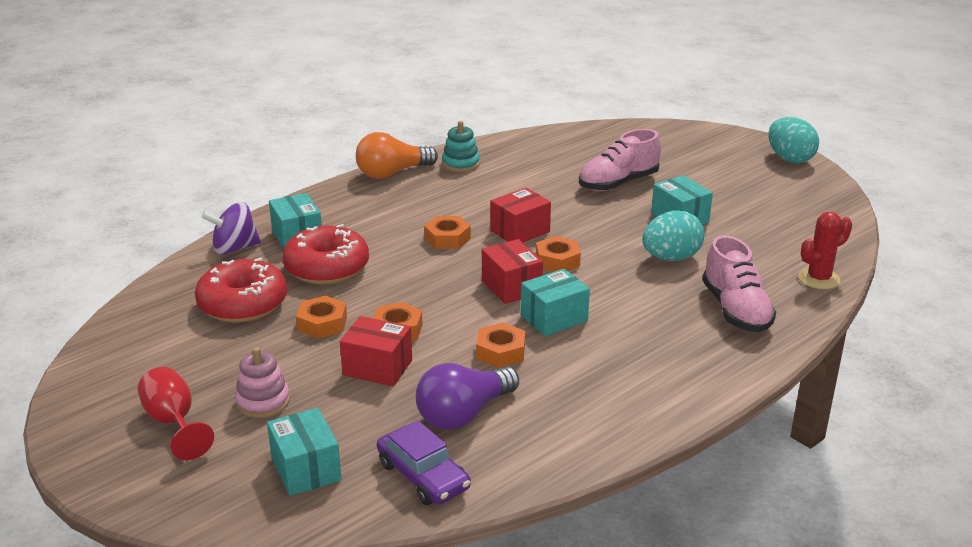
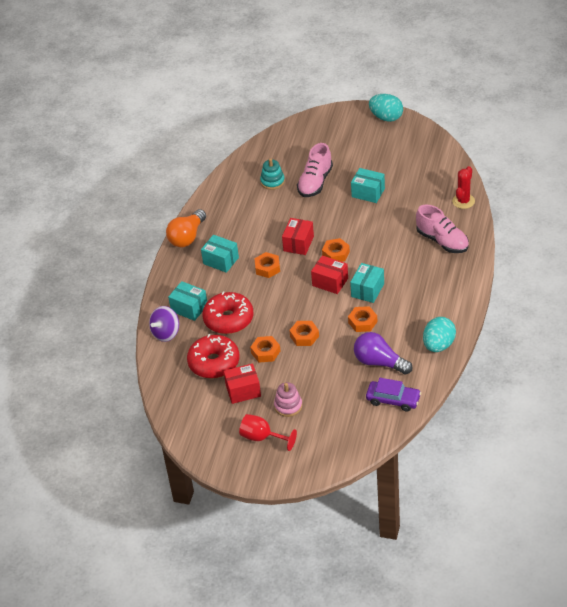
camera: 30 degrees left, 15 degrees up
turquoise box [267,408,341,496] -> turquoise box moved to [201,235,239,273]
red box [340,316,412,386] -> red box moved to [224,363,261,404]
purple light bulb [416,363,519,430] -> purple light bulb turned 105 degrees clockwise [354,332,413,375]
turquoise stacking toy [442,121,480,172] -> turquoise stacking toy moved to [260,158,285,190]
turquoise egg [642,210,705,261] -> turquoise egg moved to [423,317,456,352]

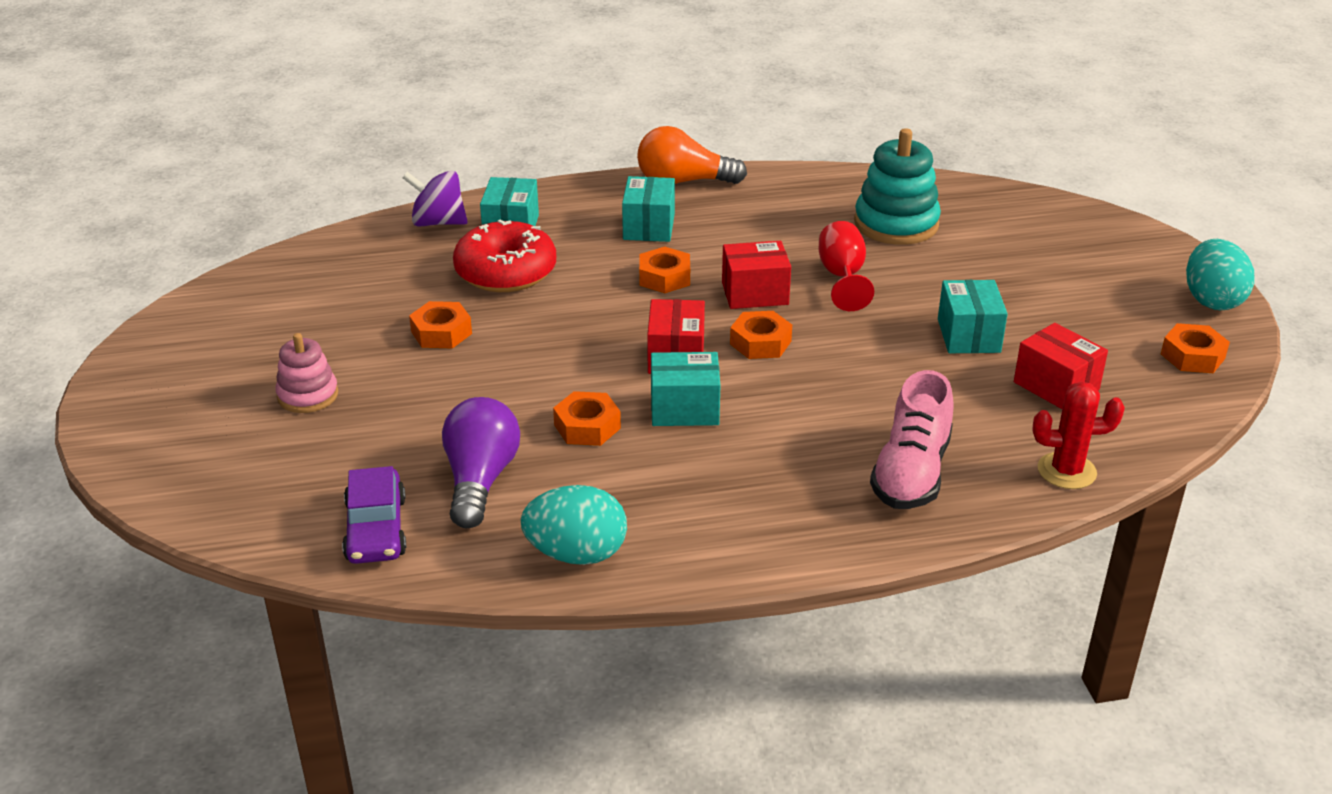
camera: 60 degrees right, 10 degrees down
red donut [187,334,239,379] -> none
red box [224,363,261,404] -> red box moved to [1014,323,1108,409]
red goblet [239,414,297,451] -> red goblet moved to [819,221,874,311]
turquoise stacking toy [260,158,285,190] -> turquoise stacking toy [854,128,941,245], size x1.66
orange nut [289,321,319,346] -> orange nut moved to [1161,323,1230,373]
pink shoe [297,143,333,197] -> none

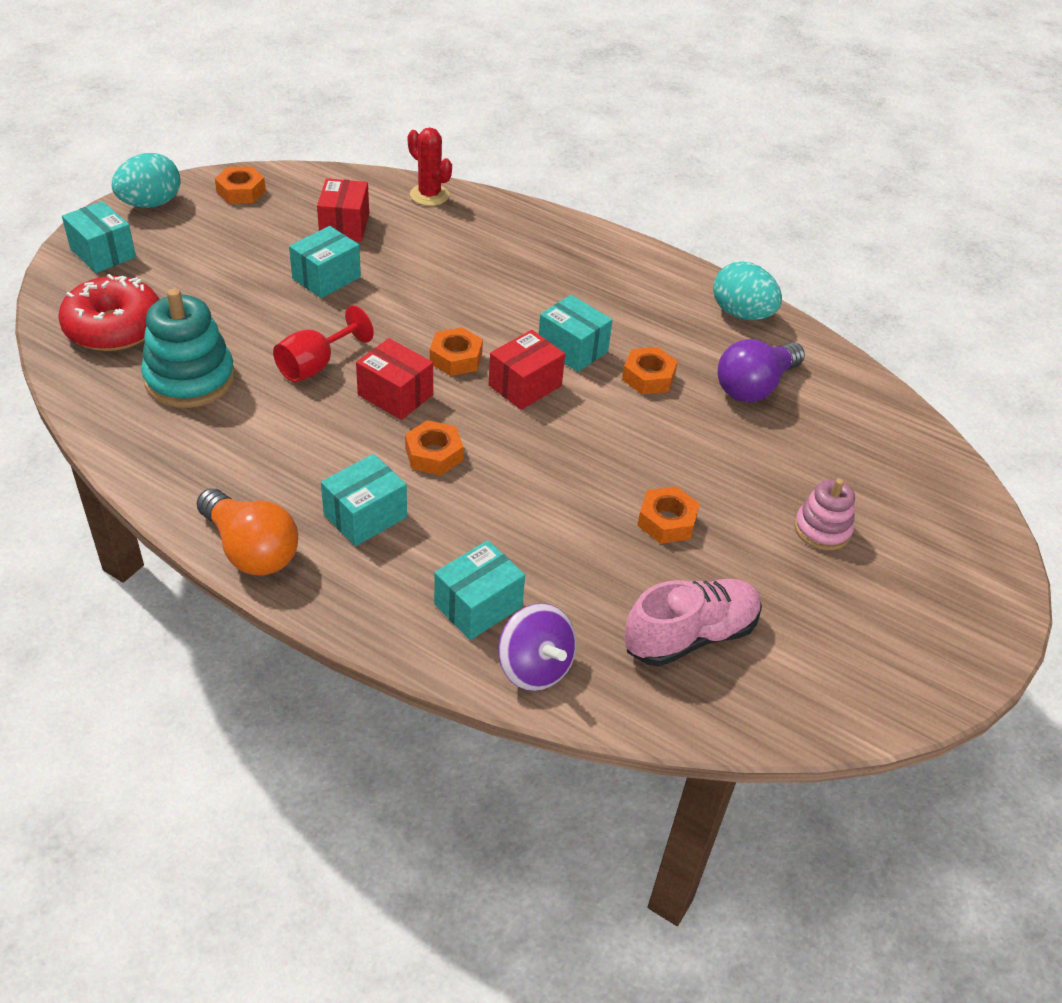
camera: 140 degrees left, 10 degrees up
purple car [342,466,406,564] -> none
red donut [453,220,556,292] -> red donut moved to [58,274,160,351]
pink shoe [870,370,954,509] -> pink shoe moved to [624,579,762,666]
none -> turquoise box [62,201,136,273]

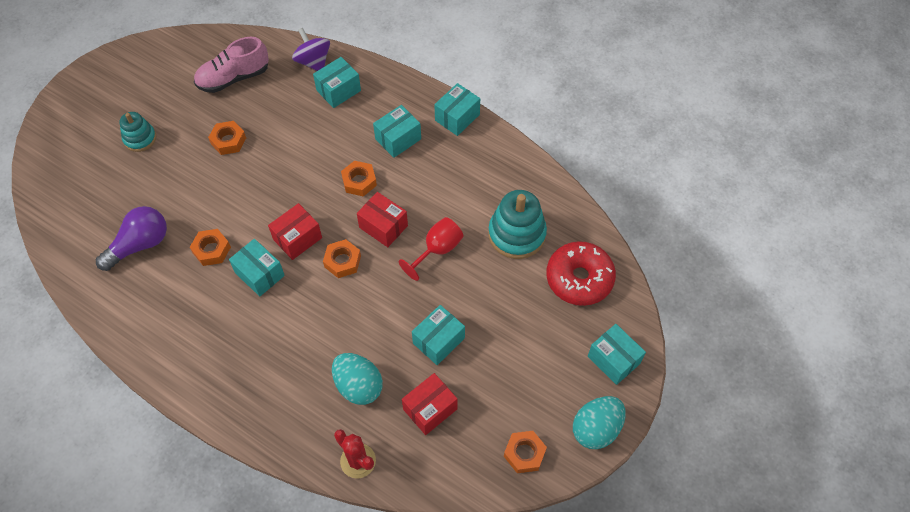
camera: 175 degrees left, 15 degrees up
orange light bulb [197,488,298,576] -> turquoise box [434,83,480,136]
red box [317,178,369,242] -> red box turned 45 degrees clockwise [402,373,458,435]
turquoise egg [713,262,782,320] -> turquoise egg moved to [332,353,383,405]
pink stacking toy [794,478,855,550] -> turquoise stacking toy [119,112,156,152]

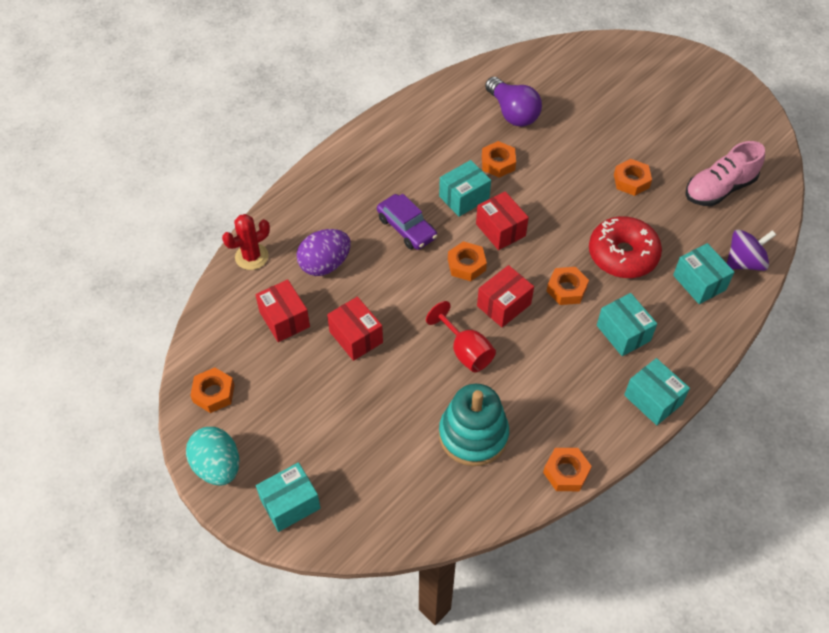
camera: 100 degrees right, 5 degrees down
turquoise stacking toy [119,112,156,152] -> none
pink shoe [194,37,269,93] -> pink shoe turned 105 degrees counterclockwise [685,141,765,206]
turquoise egg [332,353,383,405] -> purple egg [297,229,351,276]
turquoise box [412,305,465,365] -> red box [327,297,383,361]
red donut [546,241,616,306] -> red donut moved to [589,216,662,278]
none -> purple car [377,194,437,250]
none -> orange nut [543,448,592,491]

